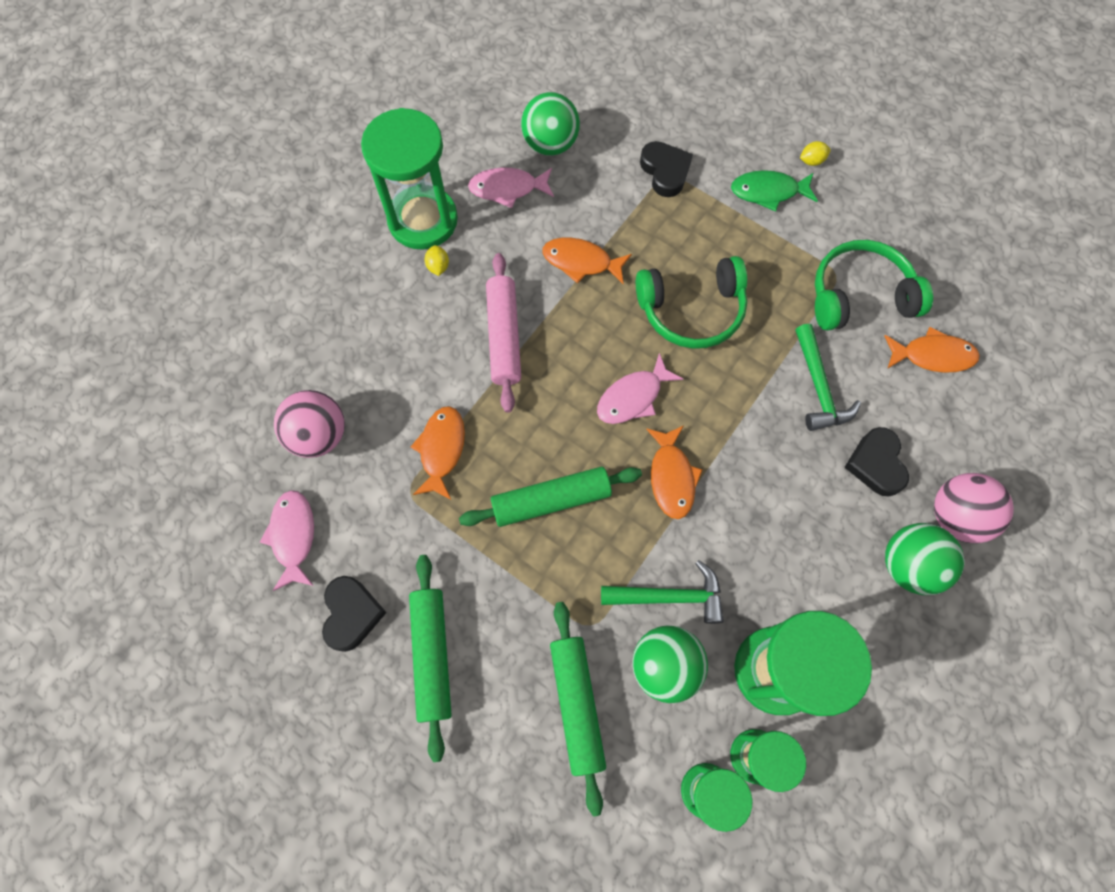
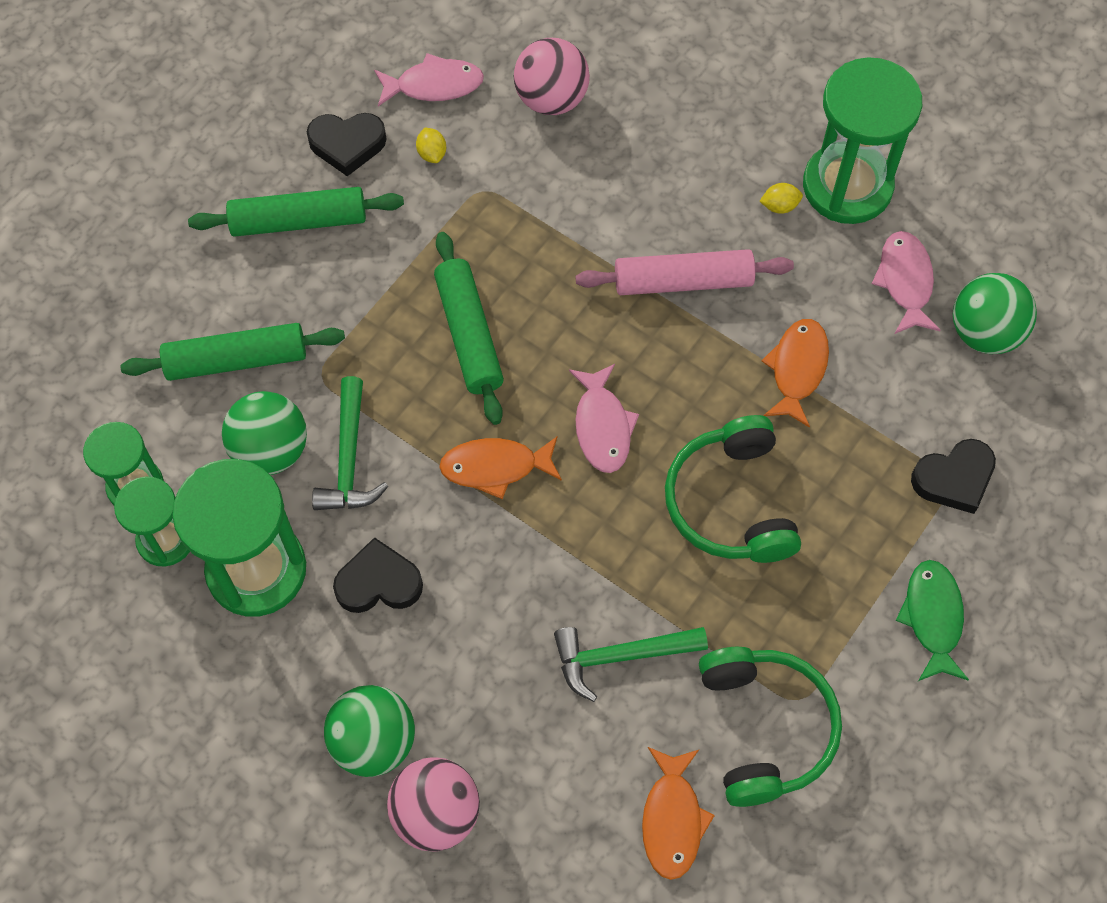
camera: 90 degrees right, 5 degrees down
orange fish [411,406,465,500] -> none
pink fish [597,353,683,424] -> pink fish turned 150 degrees counterclockwise [569,364,639,473]
yellow lemon [800,141,831,166] -> yellow lemon moved to [416,128,446,163]
black heart [844,427,909,496] -> black heart moved to [333,537,423,613]

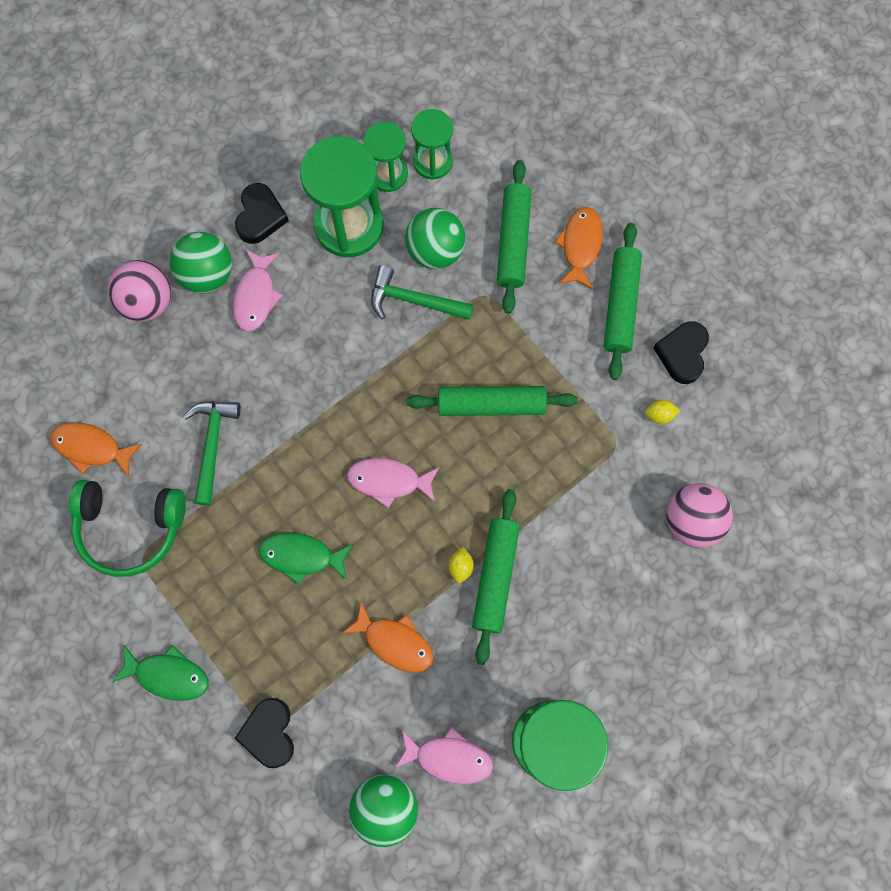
camera: 105 degrees right, 10 degrees up
black heart [333,537,423,613] -> black heart moved to [235,183,289,244]
pink fish [374,53,484,106] -> pink fish moved to [233,249,283,332]
orange fish [439,437,562,499] -> orange fish moved to [554,207,603,289]
pink rolling pin [576,249,794,295] -> green rolling pin [472,489,520,665]
green headphones [665,415,801,563] -> green fish [259,533,353,585]
yellow lemon [760,183,803,214] -> yellow lemon moved to [449,547,474,583]

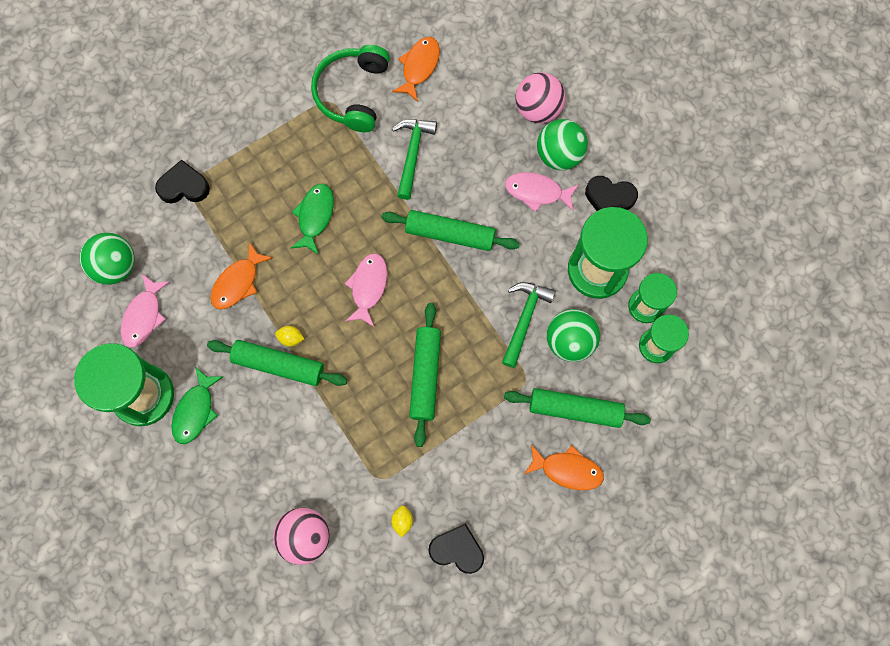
camera: 95 degrees right, 0 degrees up
green fish [112,645,209,701] -> green fish moved to [171,367,224,444]
green hammer [183,401,241,506] -> green hammer turned 90 degrees counterclockwise [392,119,437,200]
green rolling pin [604,223,642,380] -> green rolling pin moved to [381,210,520,251]

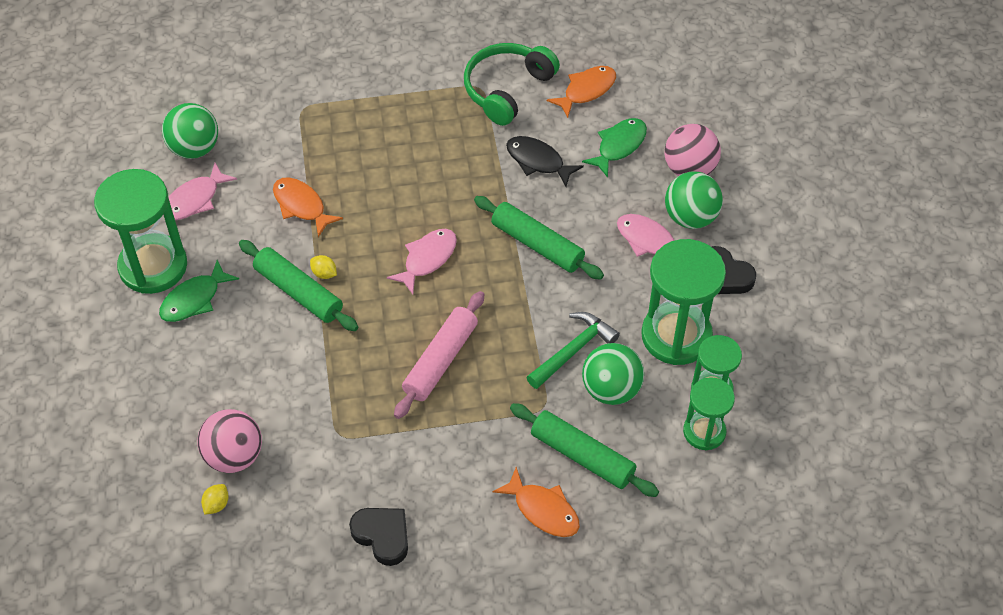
camera: 25 degrees right, 20 degrees down
black heart [155,159,210,203] -> none
orange fish [210,241,272,309] -> orange fish turned 75 degrees clockwise [273,177,343,237]
green fish [291,184,334,255] -> green fish moved to [582,118,647,178]
yellow lemon [391,505,413,537] -> yellow lemon moved to [201,484,229,515]
green hammer [392,119,437,200] -> black fish [506,136,584,187]
green rolling pin [409,303,441,447] -> pink rolling pin [394,291,484,419]

